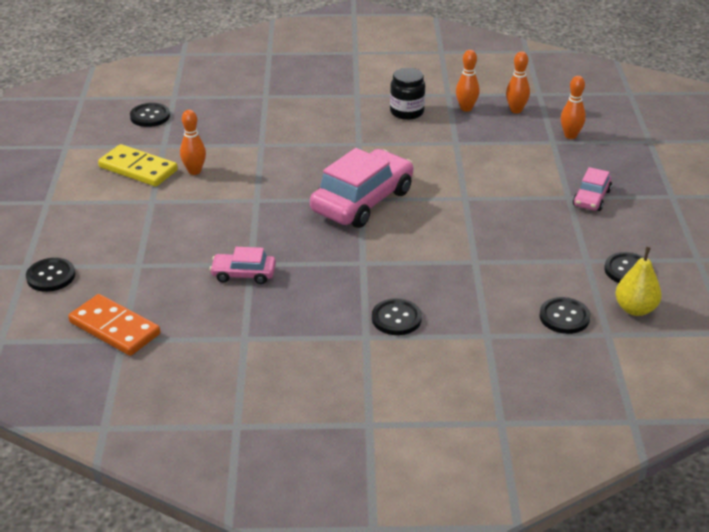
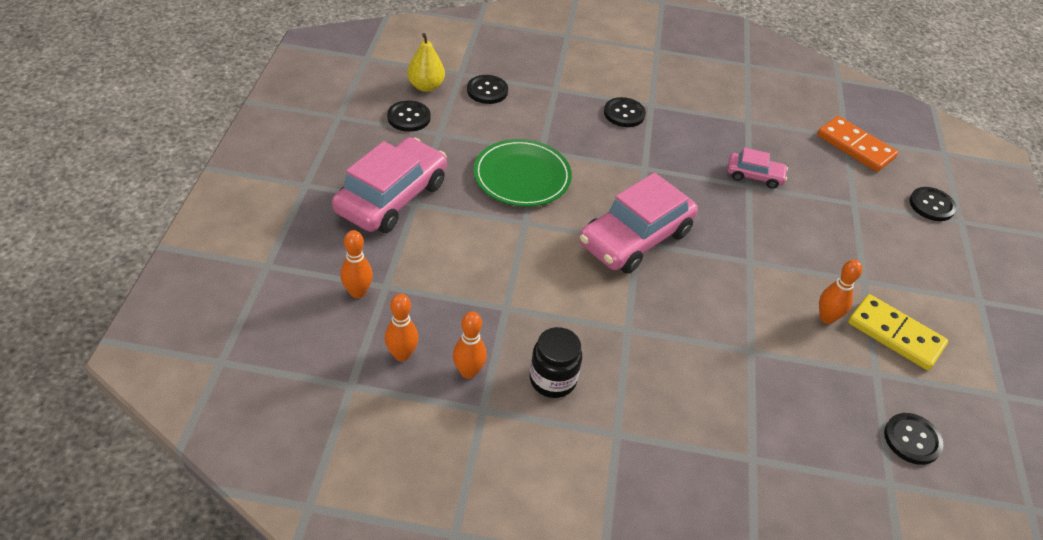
camera: 175 degrees left, 10 degrees up
pink car [573,167,612,211] -> pink car [332,137,447,233], size x1.99
none -> green plate [473,139,572,207]

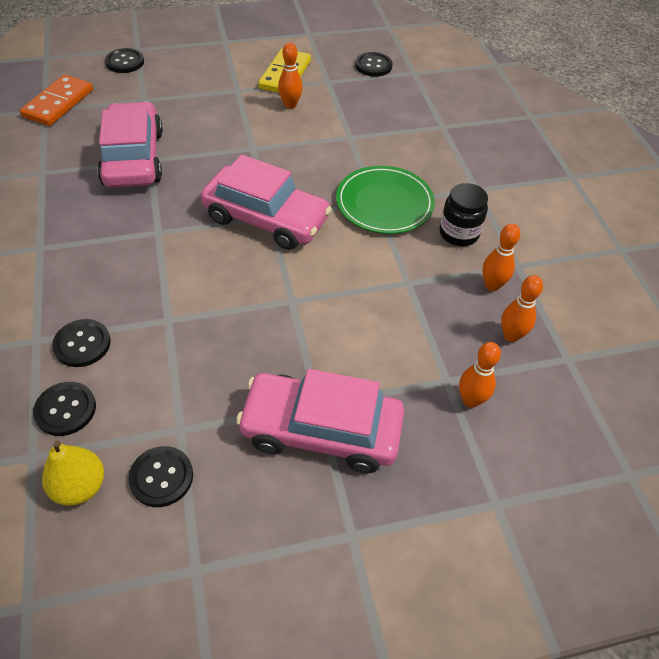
camera: 110 degrees left, 5 degrees up
green plate [473,139,572,207] -> green plate moved to [336,166,435,234]
black button [604,97,646,127] -> black button moved to [52,319,111,367]
pink car [727,148,788,189] -> pink car [97,102,163,188], size x1.99

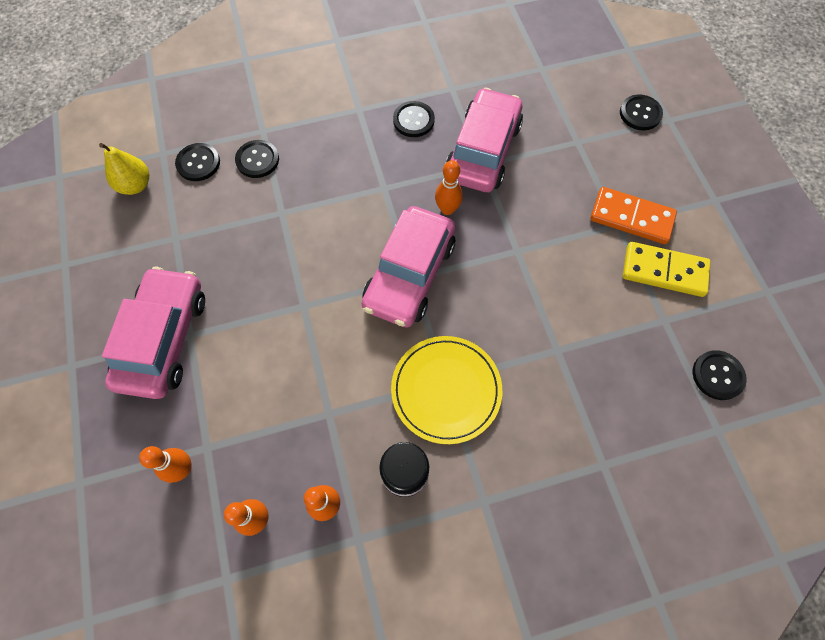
camera: 90 degrees right, 15 degrees up
orange domino [20,75,93,126] -> orange domino moved to [590,187,677,244]
pink car [97,102,163,188] -> pink car turned 60 degrees counterclockwise [445,88,523,192]
black button [128,446,193,507] -> black button moved to [393,101,435,137]
orange bowling pin [278,43,303,109] -> orange bowling pin moved to [435,160,463,215]
green plate [336,166,435,234] -> yellow plate [391,336,502,444]

